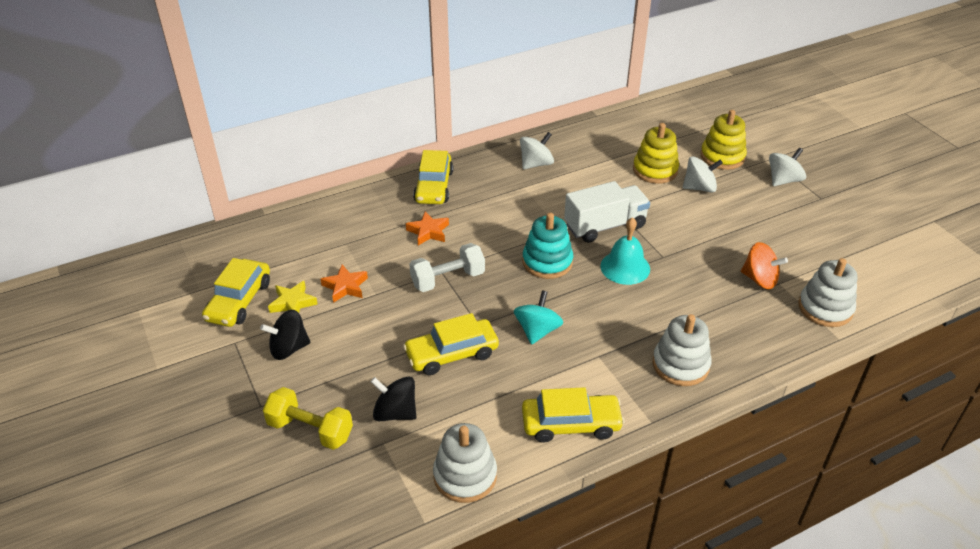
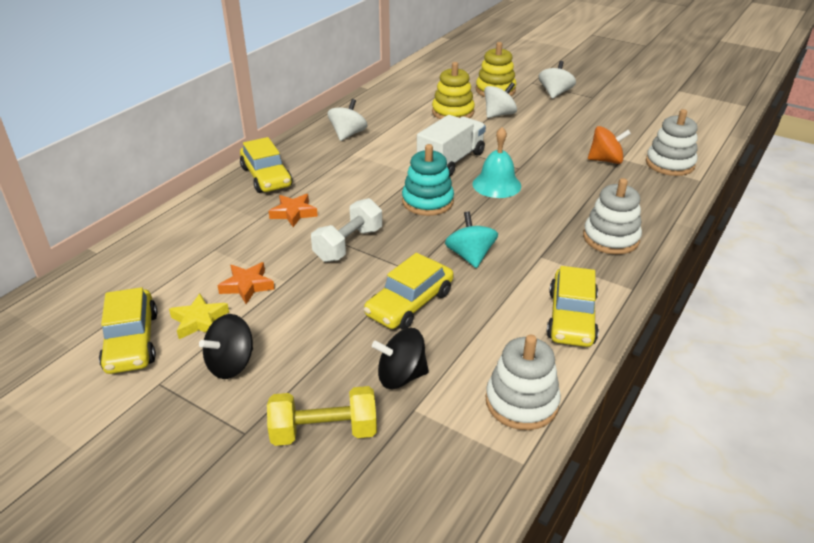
camera: 30 degrees left, 5 degrees down
yellow car [522,387,625,443] -> yellow car turned 135 degrees clockwise [547,266,599,347]

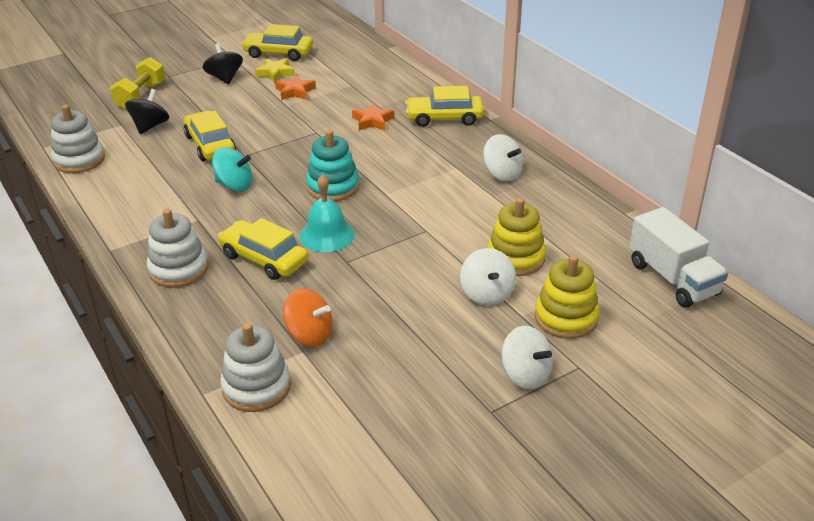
camera: 115 degrees right, 0 degrees up
white dumbbell [311,198,382,262] -> none
white truck [417,115,486,176] -> white truck moved to [629,207,728,308]
yellow car [547,266,599,347] -> yellow car moved to [218,218,309,280]
orange spinning top [588,126,631,164] -> orange spinning top turned 90 degrees counterclockwise [283,288,333,346]

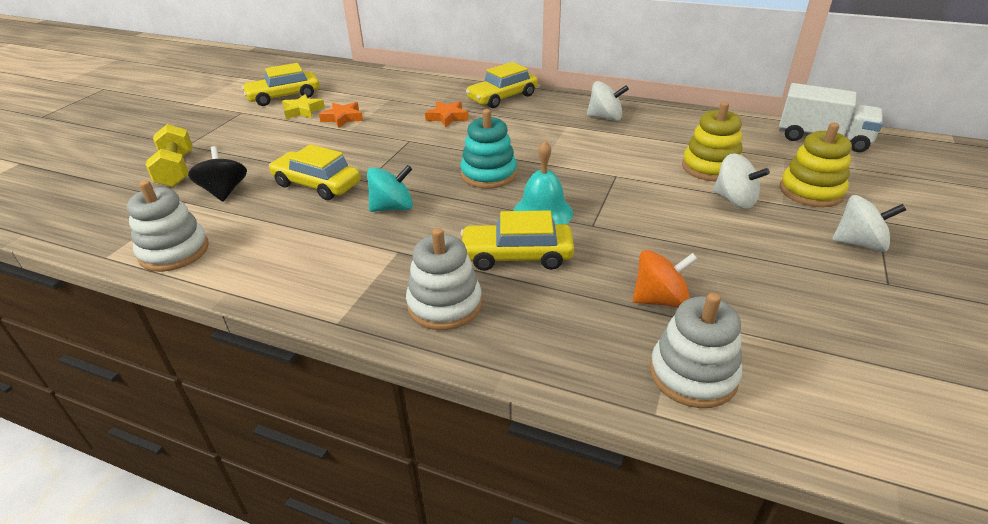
camera: 35 degrees left, 0 degrees up
black spinning top [203,43,243,84] -> none

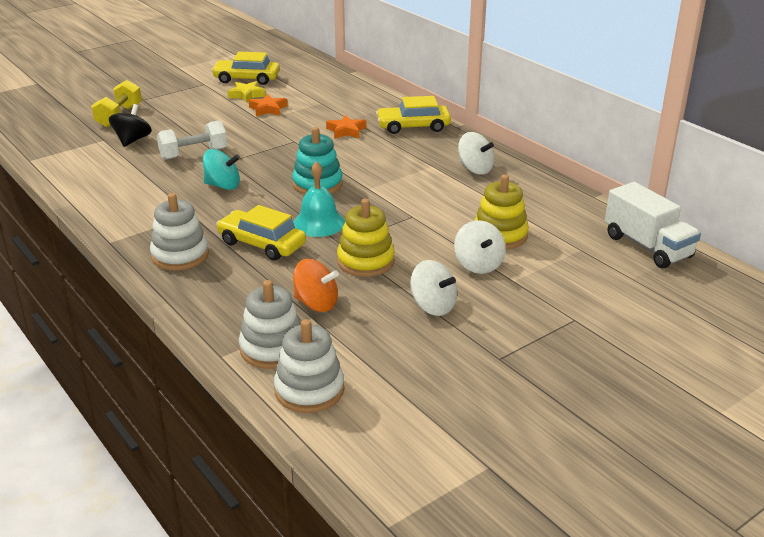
camera: 30 degrees right, 5 degrees down
white stacking toy [127,180,209,272] -> white stacking toy moved to [274,319,344,413]
yellow car [269,144,360,200] -> white dumbbell [157,120,227,160]
yellow stacking toy [780,123,852,207] -> yellow stacking toy moved to [337,199,395,277]
white spinning top [832,195,906,252] -> white spinning top moved to [410,260,457,316]

